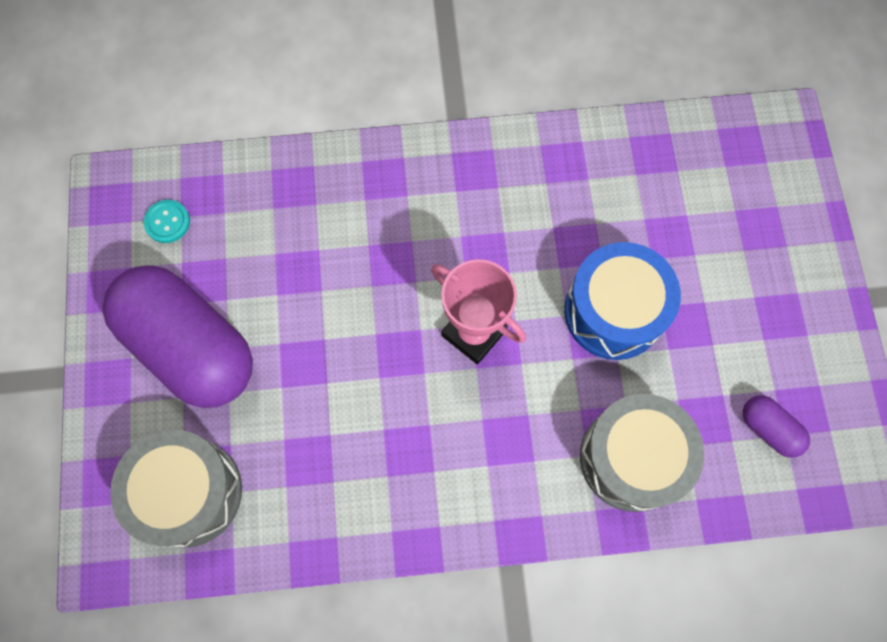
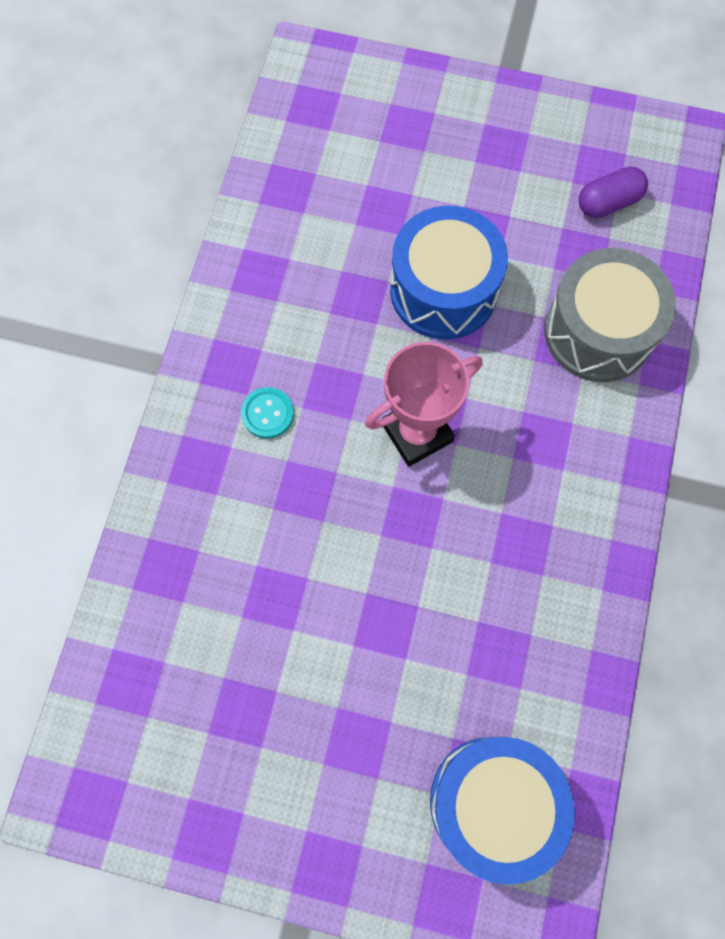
camera: 70 degrees left, 0 degrees up
purple capsule [103,265,253,408] -> none
grey drum [110,430,242,548] -> blue drum [430,737,575,885]
turquoise button [143,200,190,243] -> turquoise button moved to [241,387,294,439]

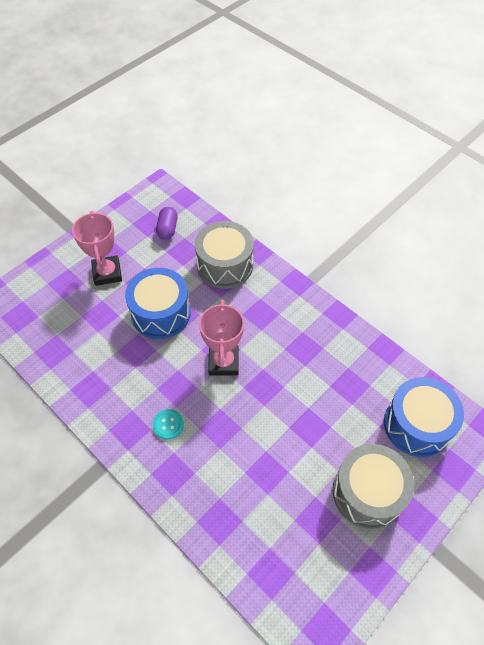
camera: 60 degrees left, 15 degrees down
none -> pink trophy [72,211,122,286]
none -> grey drum [333,444,414,529]

